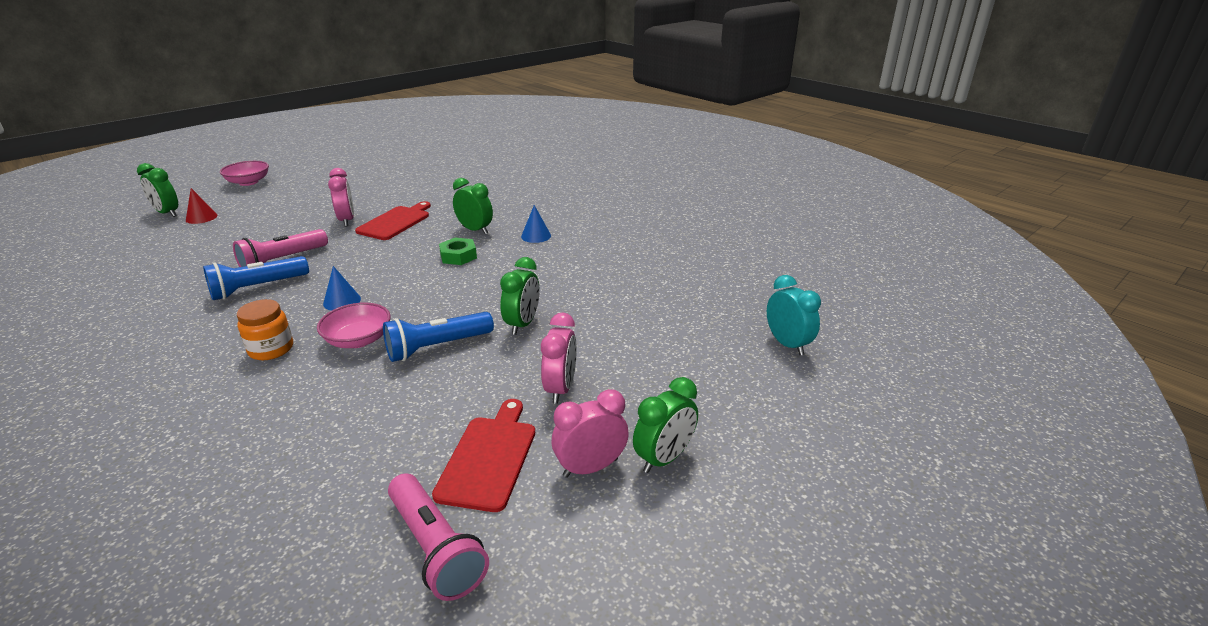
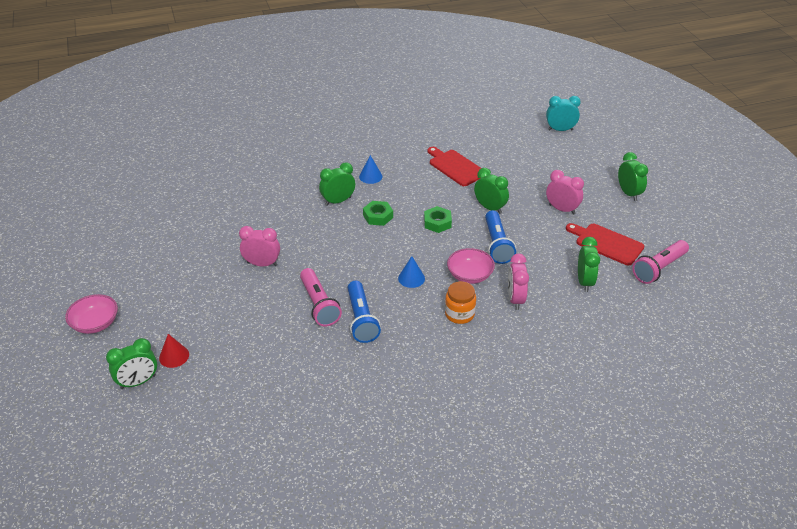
camera: 65 degrees left, 10 degrees up
red cutting board [355,201,431,240] -> red cutting board moved to [427,147,481,186]
pink flashlight [388,473,489,601] -> pink flashlight turned 150 degrees clockwise [632,240,689,284]
pink clock [552,389,629,478] -> pink clock moved to [508,254,529,310]
none -> green nut [424,206,452,233]
none -> green clock [578,237,600,292]

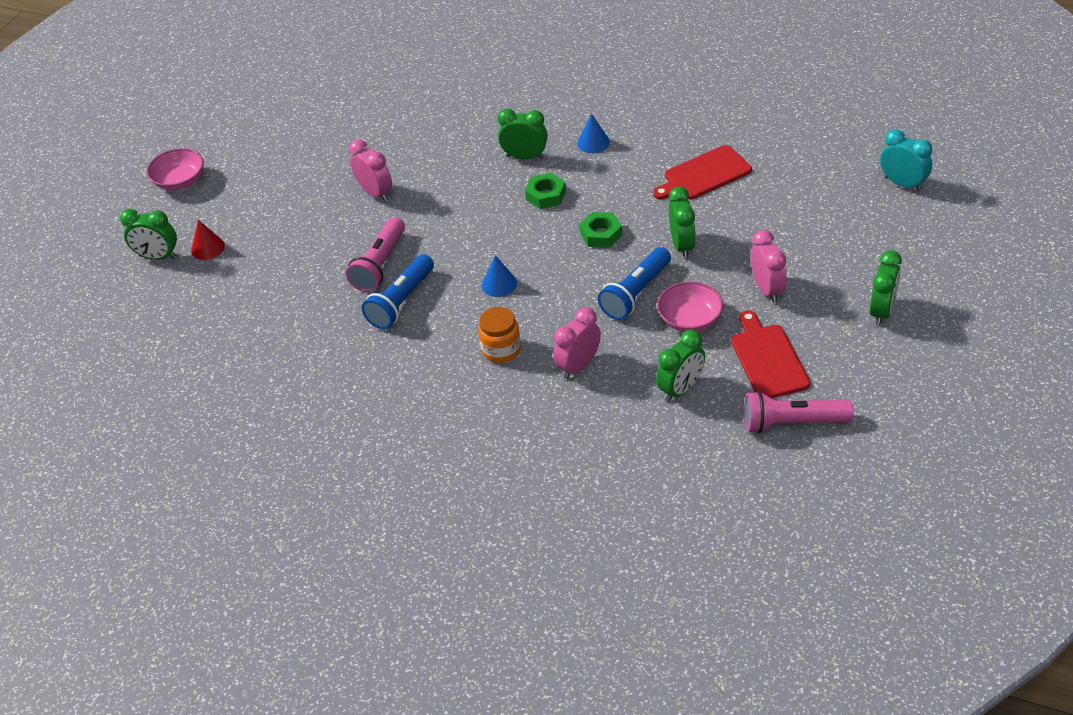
camera: 45 degrees right, 5 degrees up
red cutting board [427,147,481,186] -> red cutting board turned 120 degrees counterclockwise [653,145,752,200]
pink bowl [447,248,495,284] -> pink bowl moved to [657,282,723,332]

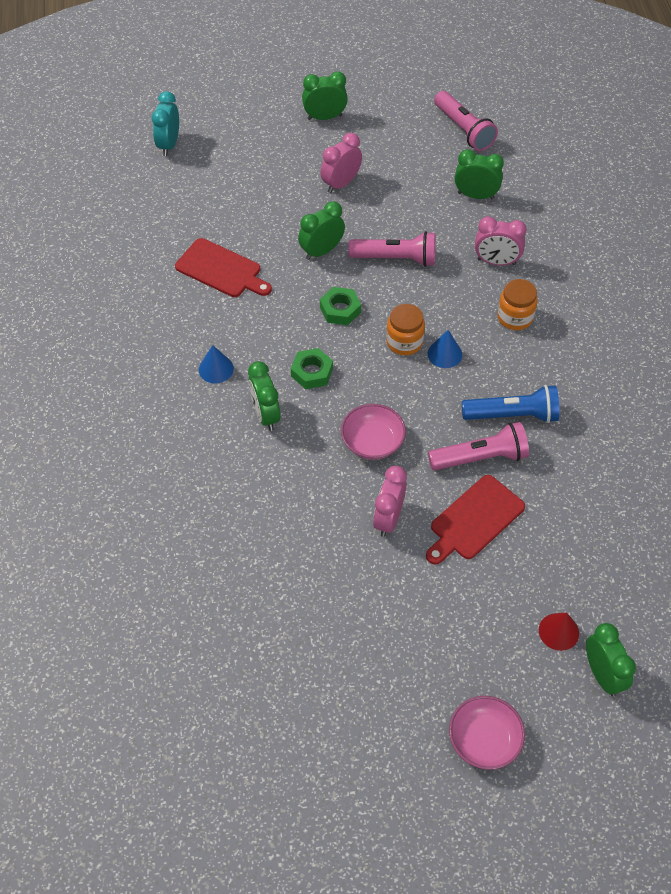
camera: 125 degrees left, 10 degrees up
blue flashlight [598,247,671,320] -> pink flashlight [348,231,436,267]
pink bowl [657,282,723,332] -> pink bowl moved to [341,404,406,460]
red cutting board [731,311,810,398] -> red cutting board moved to [426,475,525,565]
none -> orange jar [386,304,425,355]

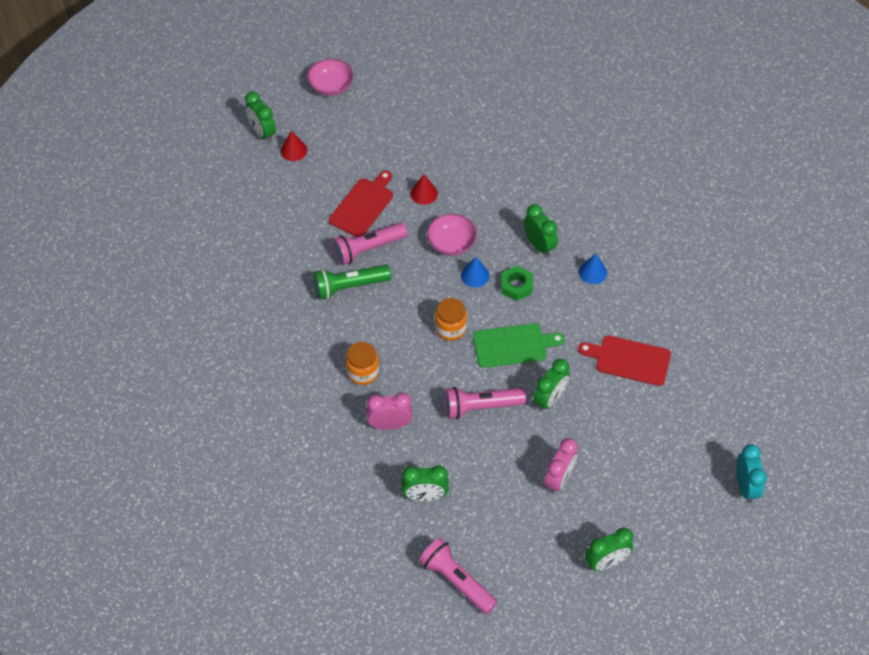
camera: 165 degrees right, 0 degrees up
green nut [320,287,361,325] -> green cutting board [473,323,565,368]
pink clock [373,466,407,537] -> red cone [410,174,438,205]
blue cone [428,330,462,368] -> blue cone moved to [461,257,490,287]
blue flashlight [462,385,559,423] -> green flashlight [313,265,391,300]

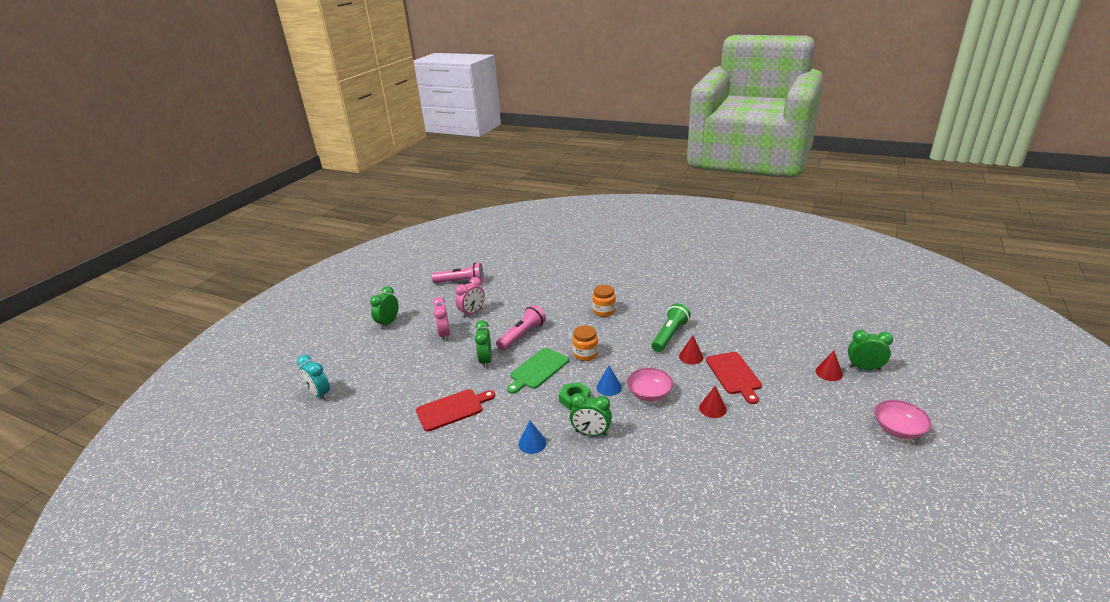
camera: 140 degrees right, 25 degrees down
pink flashlight [332,223,407,265] -> red cone [679,335,703,365]
pink clock [366,393,413,430] -> pink clock moved to [455,277,485,318]
green clock [401,465,449,501] -> none

